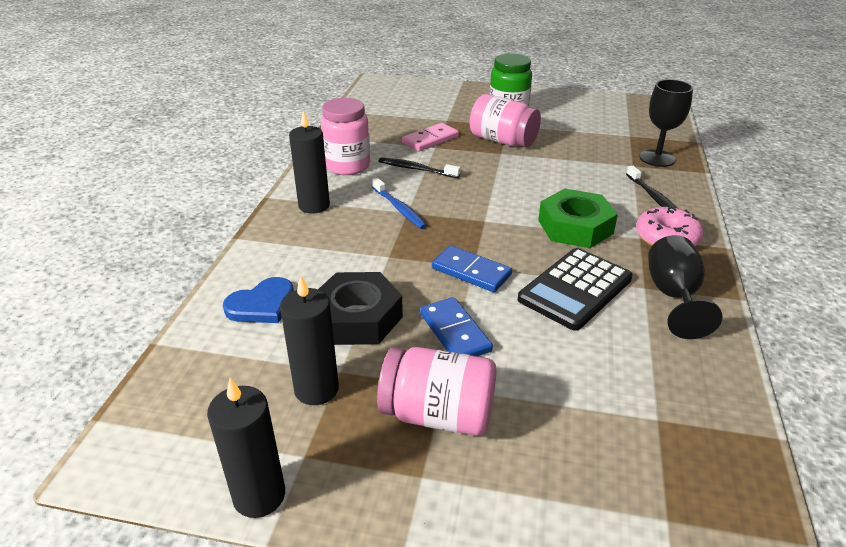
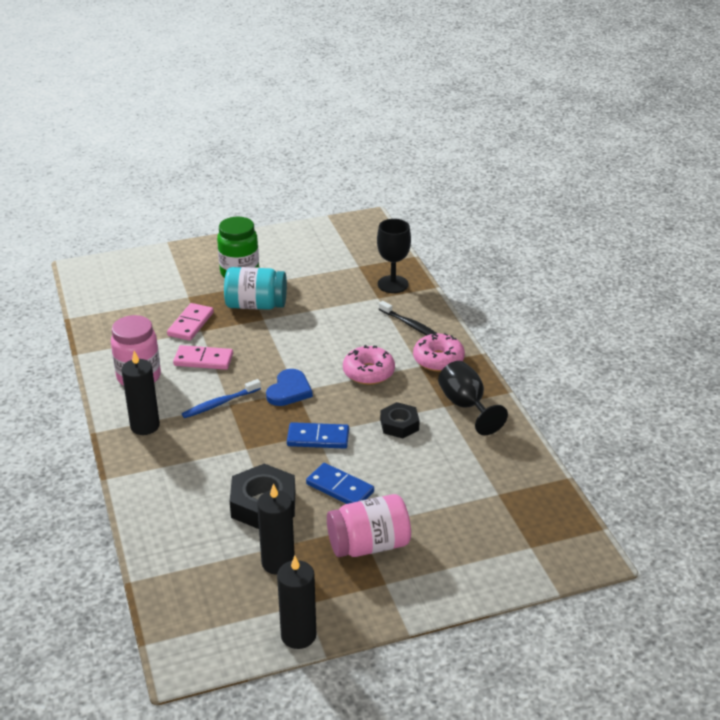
camera: 30 degrees left, 0 degrees up
blue heart [223,277,294,323] -> blue heart moved to [266,369,313,406]
blue toothbrush [372,178,427,229] -> blue toothbrush turned 120 degrees clockwise [182,379,261,418]
black toothbrush [379,157,461,178] -> pink domino [173,345,233,370]
pink jar [470,94,541,147] -> turquoise jar [224,267,287,310]
black calculator [518,248,633,331] -> black nut [380,402,420,439]
green nut [538,189,618,248] -> pink donut [343,345,395,385]

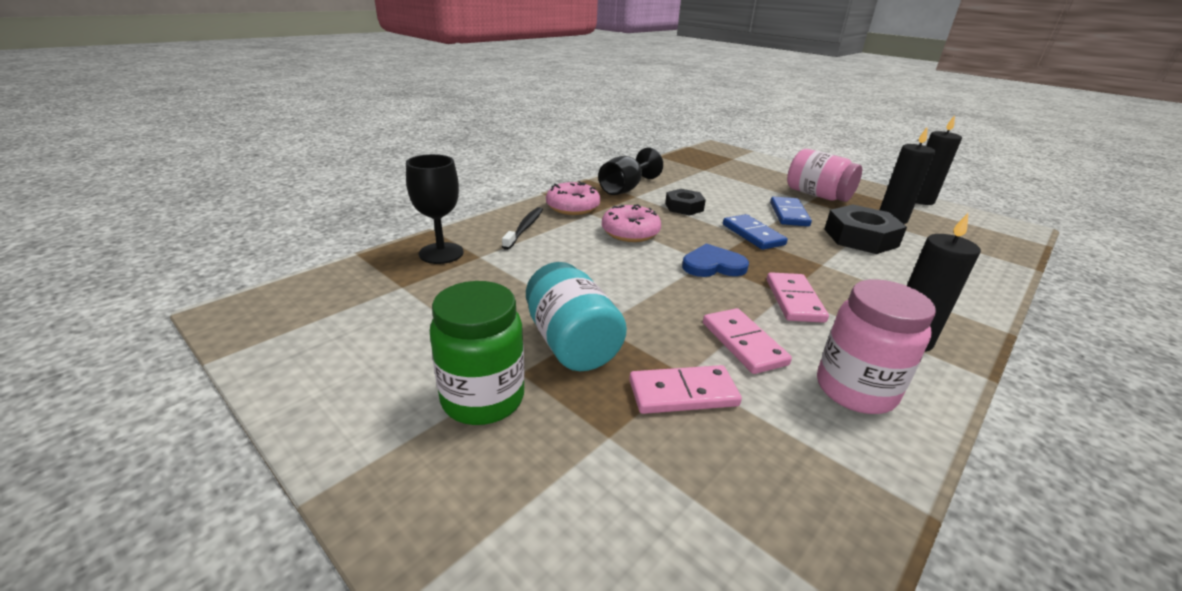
camera: 120 degrees left, 5 degrees down
blue toothbrush [182,379,261,418] -> pink domino [767,272,829,323]

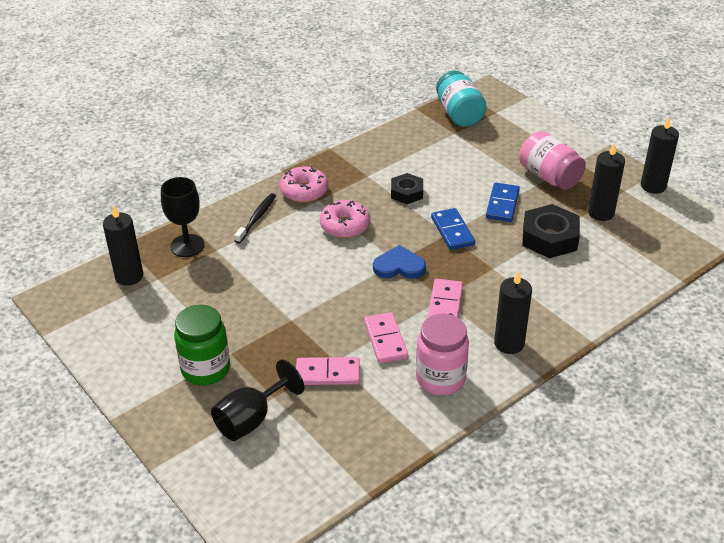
camera: 10 degrees right, 10 degrees up
turquoise jar [526,262,627,371] -> turquoise jar moved to [436,71,487,127]
black goblet [598,147,663,195] -> black goblet moved to [211,360,304,441]
none -> black candle [103,206,143,286]

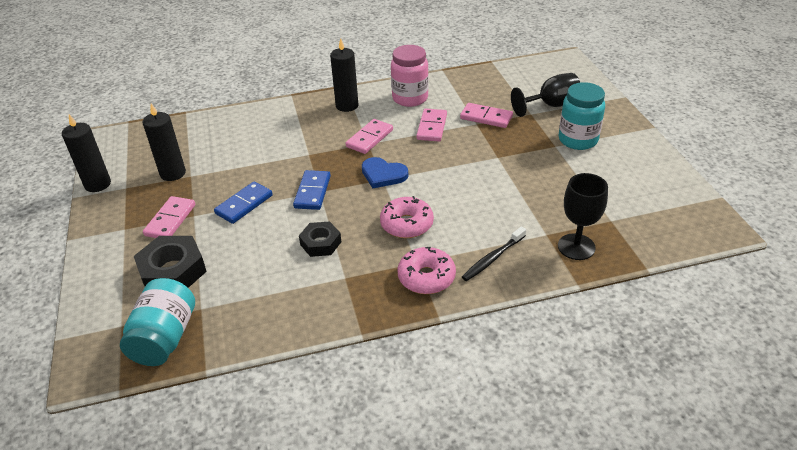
camera: 155 degrees left, 0 degrees up
black candle [103,206,143,286] -> none
green jar [174,305,230,385] -> turquoise jar [559,82,605,150]
pink jar [519,131,586,190] -> pink domino [143,196,195,238]
black nut [522,204,580,258] -> black nut moved to [134,236,207,288]

